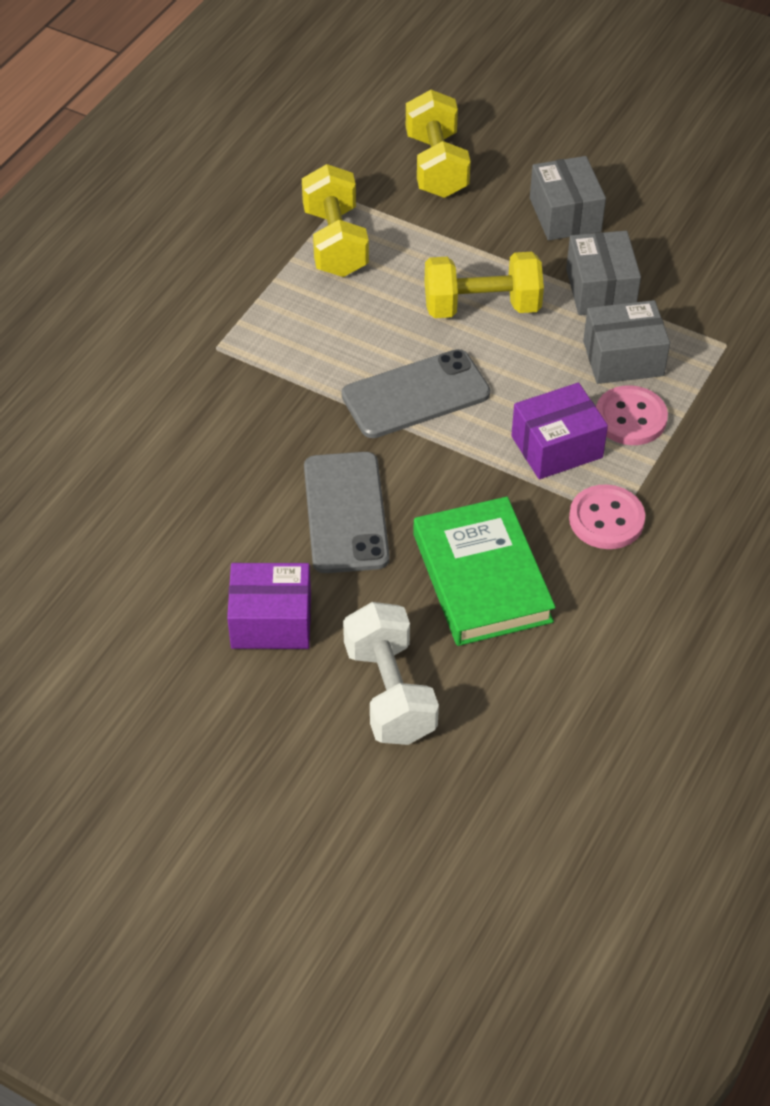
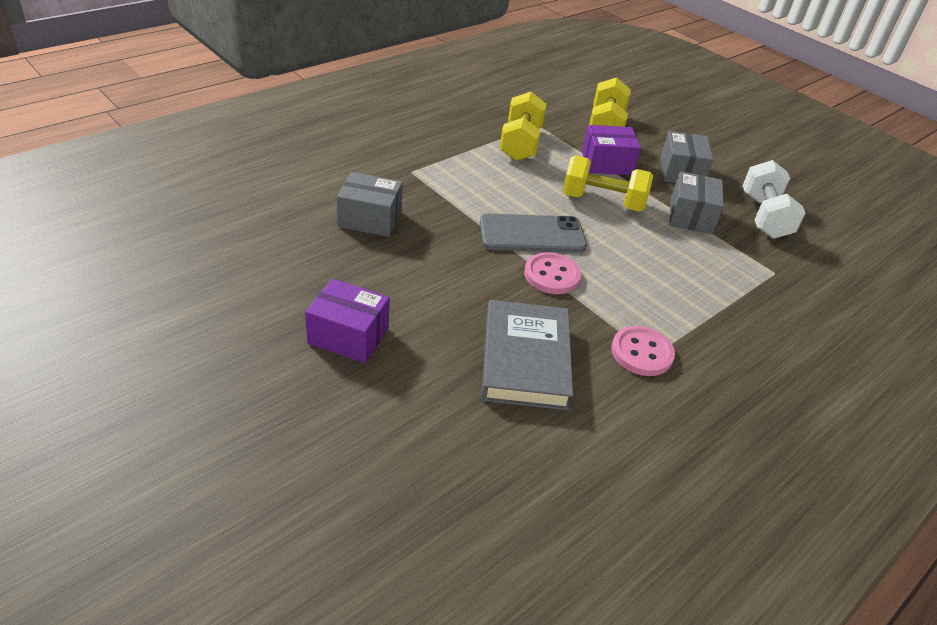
camera: 15 degrees right, 10 degrees down
grey phone [304,452,390,573] -> none
white dumbbell [343,602,439,745] -> white dumbbell moved to [742,160,806,239]
green book [413,497,556,646] -> grey book [481,300,573,410]
purple box [511,383,608,479] -> purple box moved to [582,125,641,175]
grey box [583,300,670,384] -> grey box moved to [337,172,403,237]
pink button [596,385,668,445] -> pink button moved to [524,252,581,294]

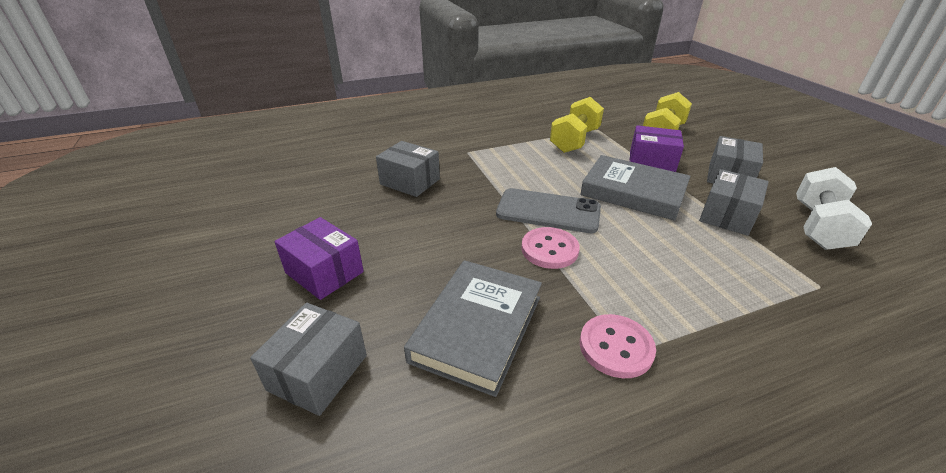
camera: 25 degrees right, 5 degrees down
yellow dumbbell [563,155,653,212] -> grey book [580,155,691,221]
none -> grey box [250,303,367,416]

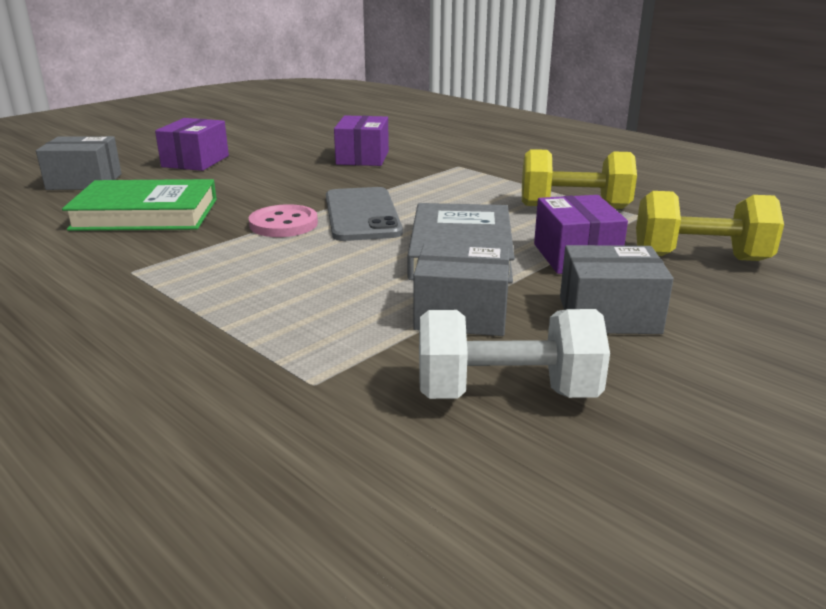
camera: 65 degrees right, 10 degrees down
grey box [376,141,440,197] -> purple box [334,115,389,166]
grey book [404,260,542,397] -> green book [62,179,217,231]
pink button [580,314,656,378] -> none

